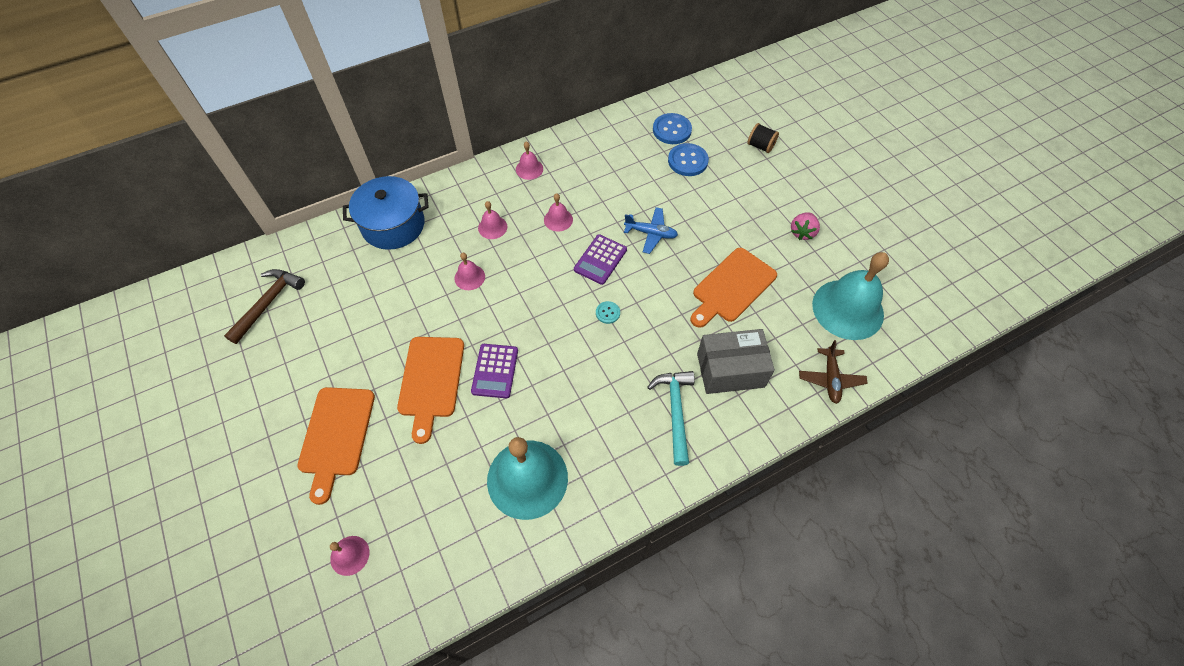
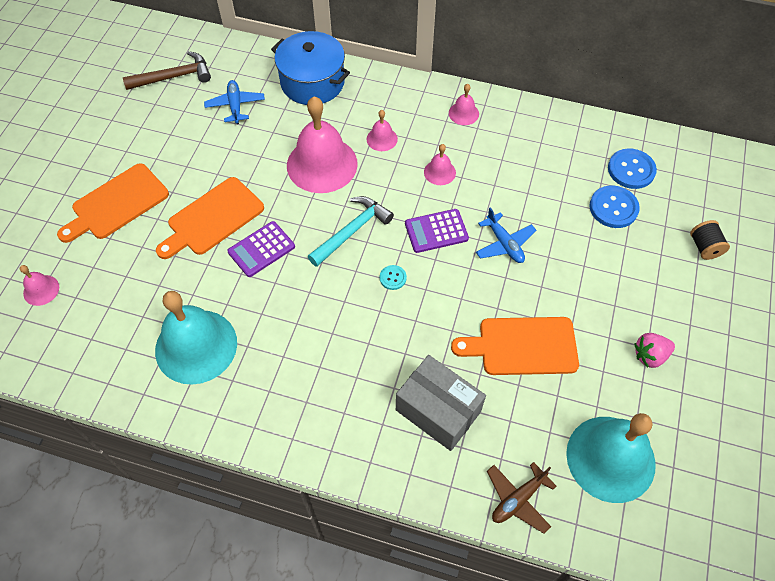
camera: 45 degrees right, 0 degrees up
pink bell [454,253,485,290] -> pink bell [287,97,358,193], size x2.22
turquoise hammer [647,371,695,466] -> turquoise hammer moved to [308,196,394,267]
none -> blue plane [204,80,265,124]

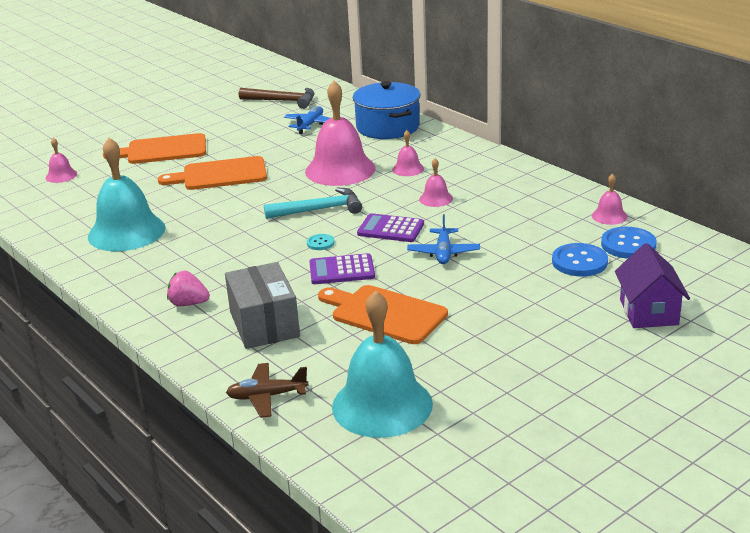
camera: 35 degrees right, 30 degrees down
purple calculator [227,221,295,277] -> purple calculator moved to [309,253,375,284]
pink bell [449,84,479,125] -> pink bell moved to [592,173,628,225]
pink strawberry [634,333,675,368] -> pink strawberry moved to [167,271,210,306]
black spool [690,220,730,260] -> purple house [615,243,690,328]

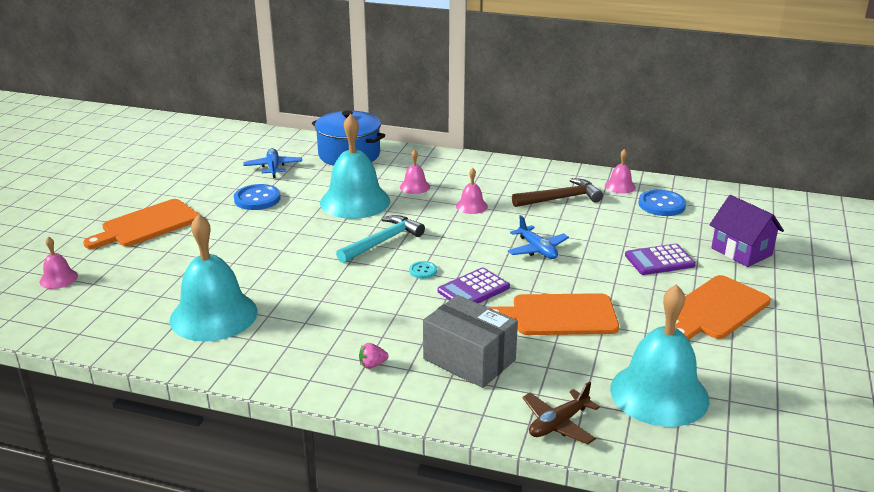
camera: 35 degrees left, 0 degrees up
orange cutting board [158,156,267,190] -> orange cutting board moved to [675,275,771,340]
pink strawberry [167,271,210,306] -> pink strawberry [359,343,389,369], size x0.65
brown hammer [239,88,315,109] -> brown hammer moved to [512,178,603,207]
pink bell [305,81,376,186] -> turquoise bell [320,114,390,219]
purple calculator [357,213,424,242] -> purple calculator moved to [625,244,696,275]
blue button [552,243,608,276] -> blue button moved to [234,184,281,210]

